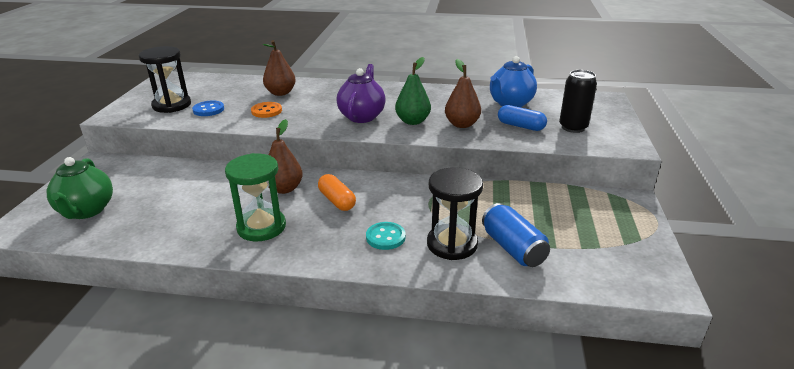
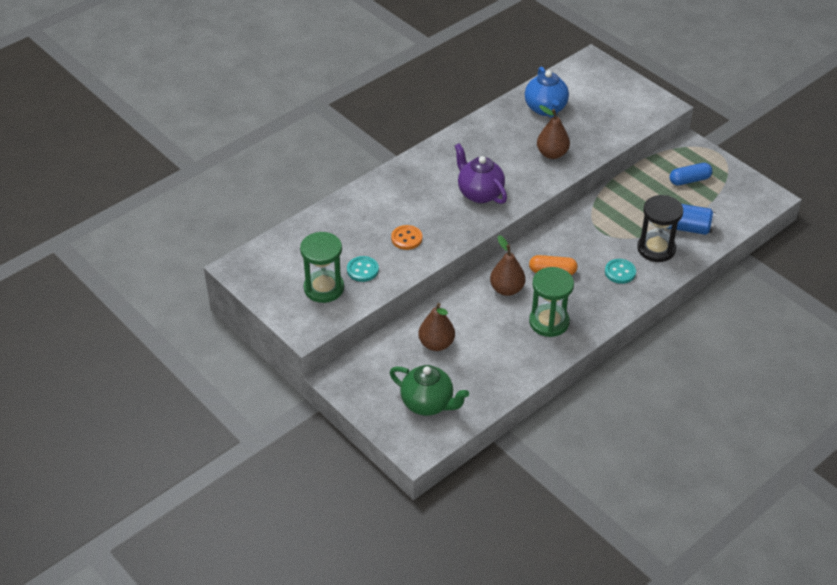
camera: 50 degrees left, 15 degrees up
black hourglass [139,46,191,113] -> green hourglass [300,232,344,303]
blue button [192,101,224,116] -> turquoise button [347,256,379,282]
brown pear [263,40,296,96] -> brown pear moved to [418,303,455,351]
green pear [395,57,431,125] -> none
blue capsule [498,105,547,131] -> blue capsule moved to [670,163,712,185]
black can [559,70,597,133] -> none

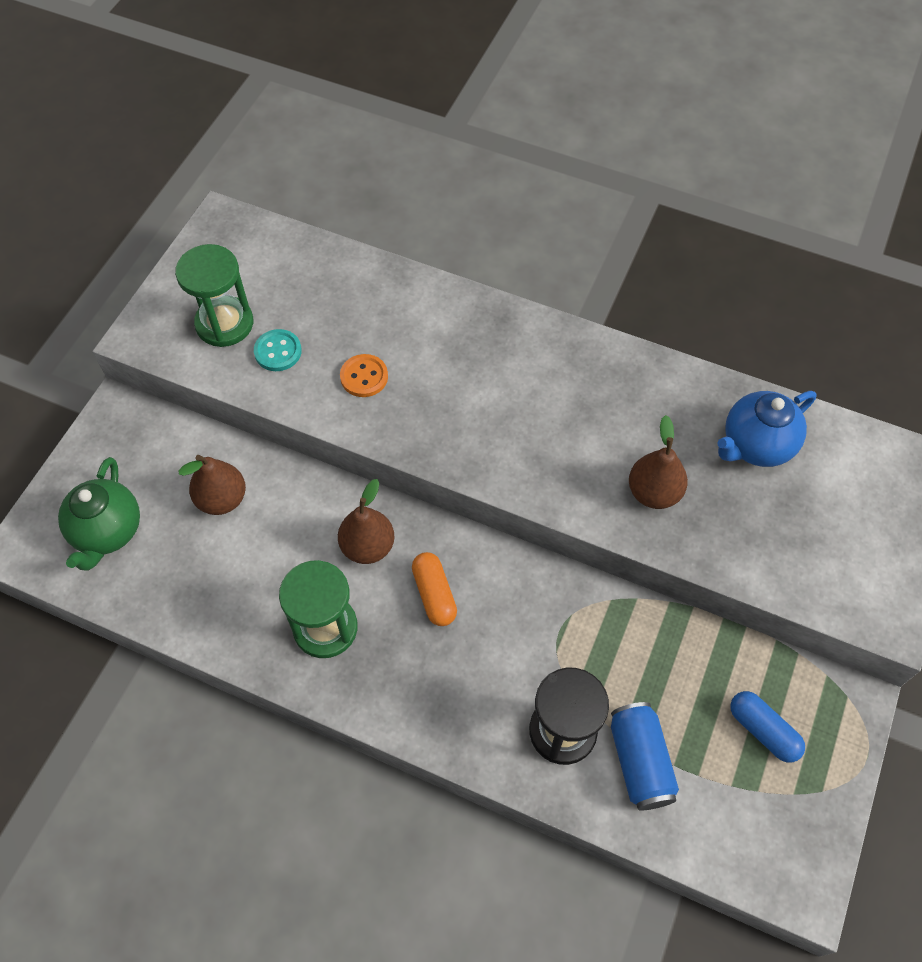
camera: 65 degrees right, 15 degrees up
purple teapot [455,143,507,204] -> none
turquoise button [605,259,636,284] -> none

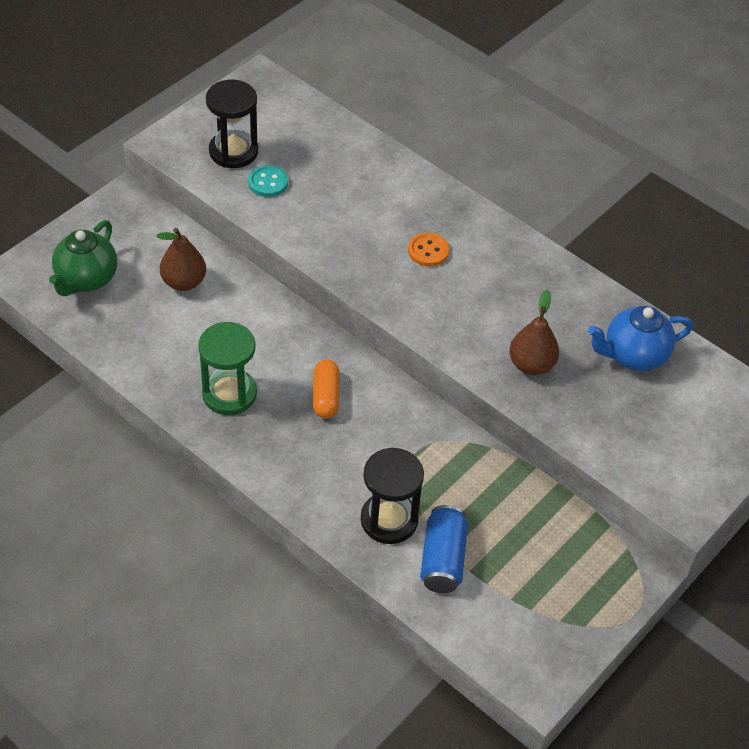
camera: 15 degrees right, 10 degrees down
green hourglass [175,244,253,347] -> black hourglass [206,80,258,168]
brown pear [338,479,394,564] -> none
orange button [340,354,388,397] -> orange button moved to [408,233,449,267]
blue capsule [730,691,805,763] -> none

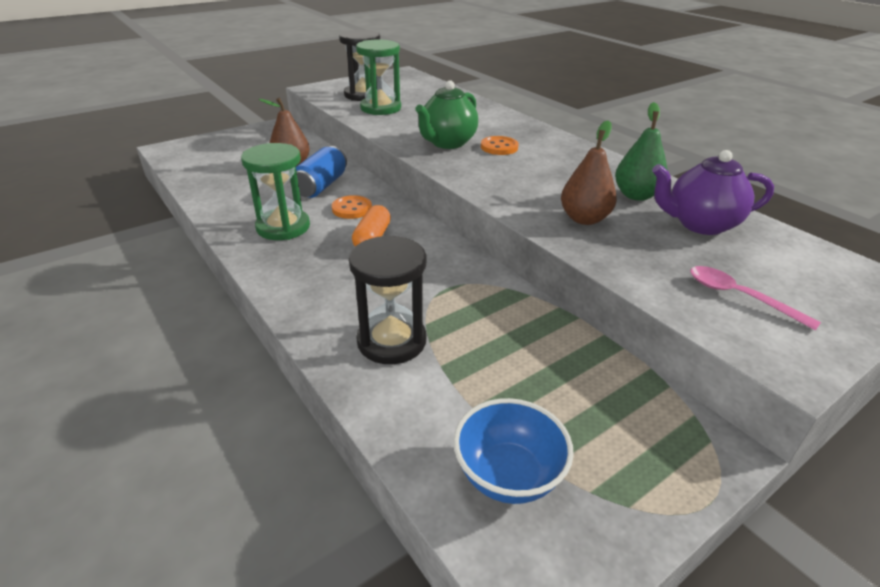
camera: 15 degrees right, 15 degrees down
green teapot [49,220,117,296] -> green teapot moved to [415,80,478,149]
turquoise button [248,165,288,197] -> green hourglass [356,39,401,115]
blue can [420,505,468,593] -> blue can moved to [290,146,347,198]
blue teapot [588,306,693,371] -> purple teapot [652,150,774,235]
none -> orange button [332,195,372,219]
none -> blue bowl [453,398,574,504]
none -> green pear [615,102,668,201]
none -> pink spoon [690,266,821,331]

